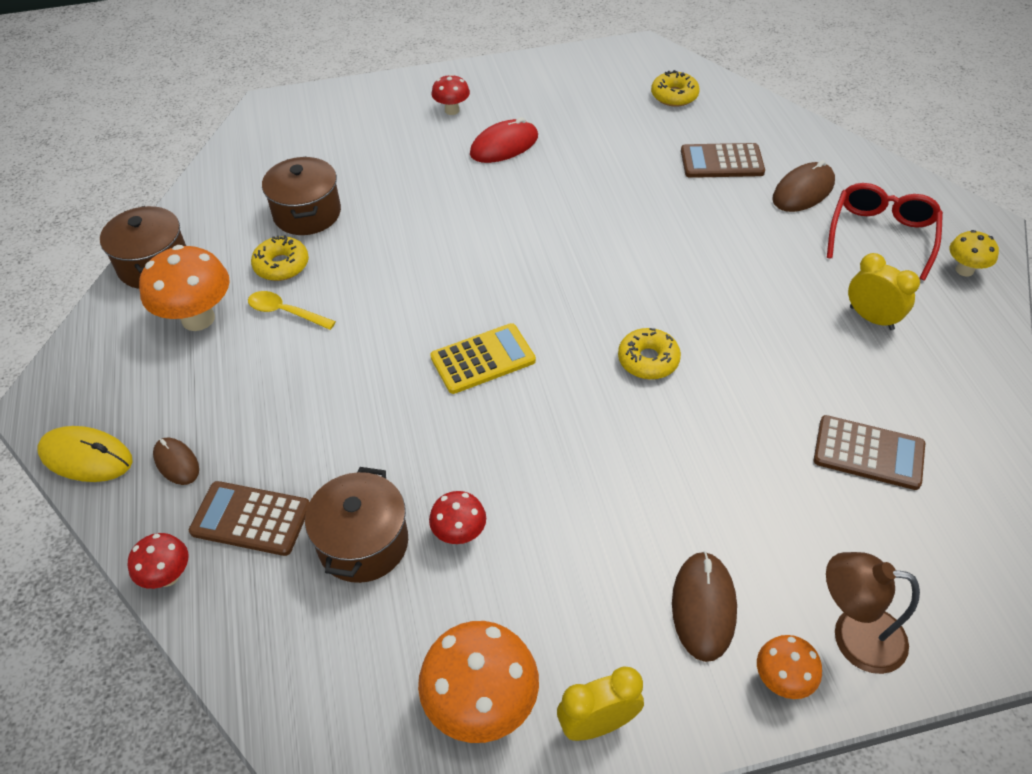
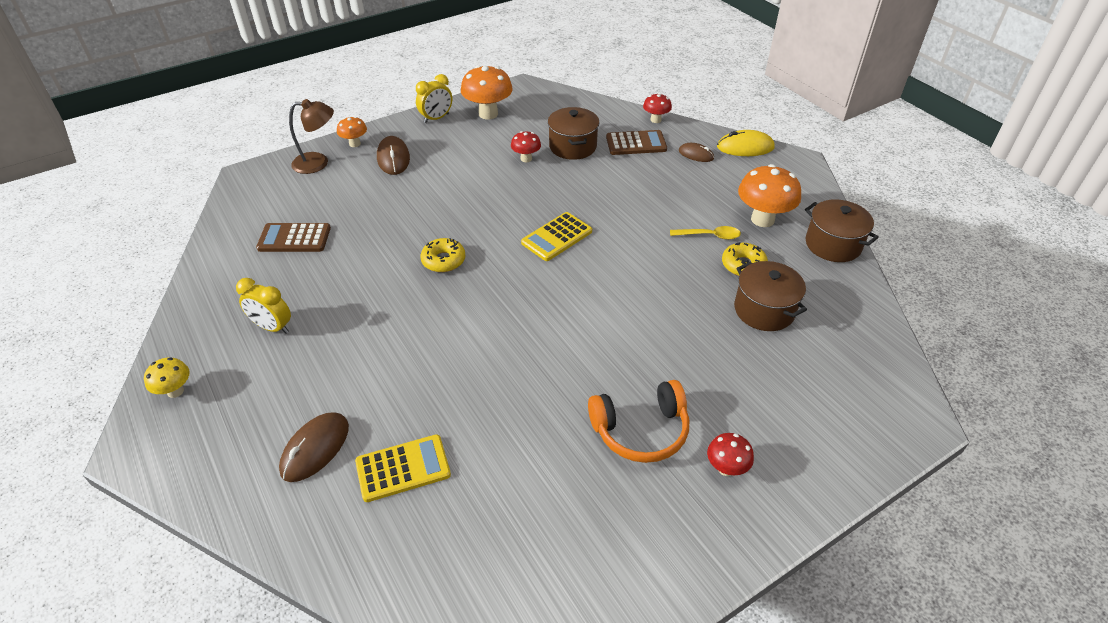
camera: 160 degrees right, 5 degrees down
red mouse [470,117,538,163] -> orange headphones [588,380,689,463]
yellow donut [651,70,700,107] -> none
brown calculator [681,143,765,178] -> yellow calculator [355,434,451,502]
red glasses [827,183,943,280] -> none

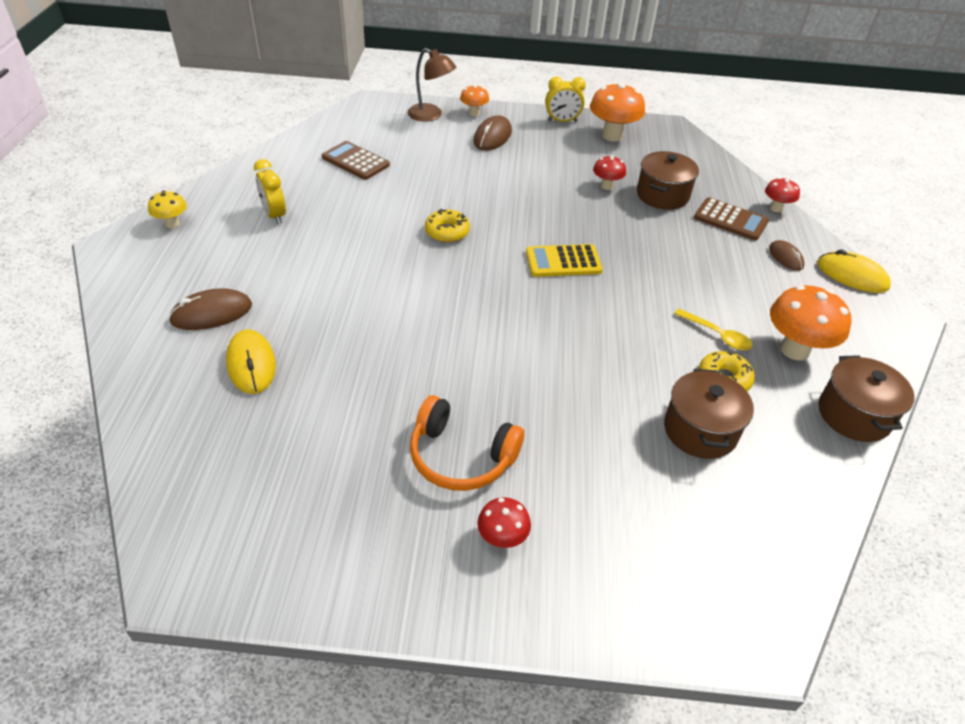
camera: 35 degrees right, 0 degrees up
yellow calculator [355,434,451,502] -> yellow mouse [226,330,276,394]

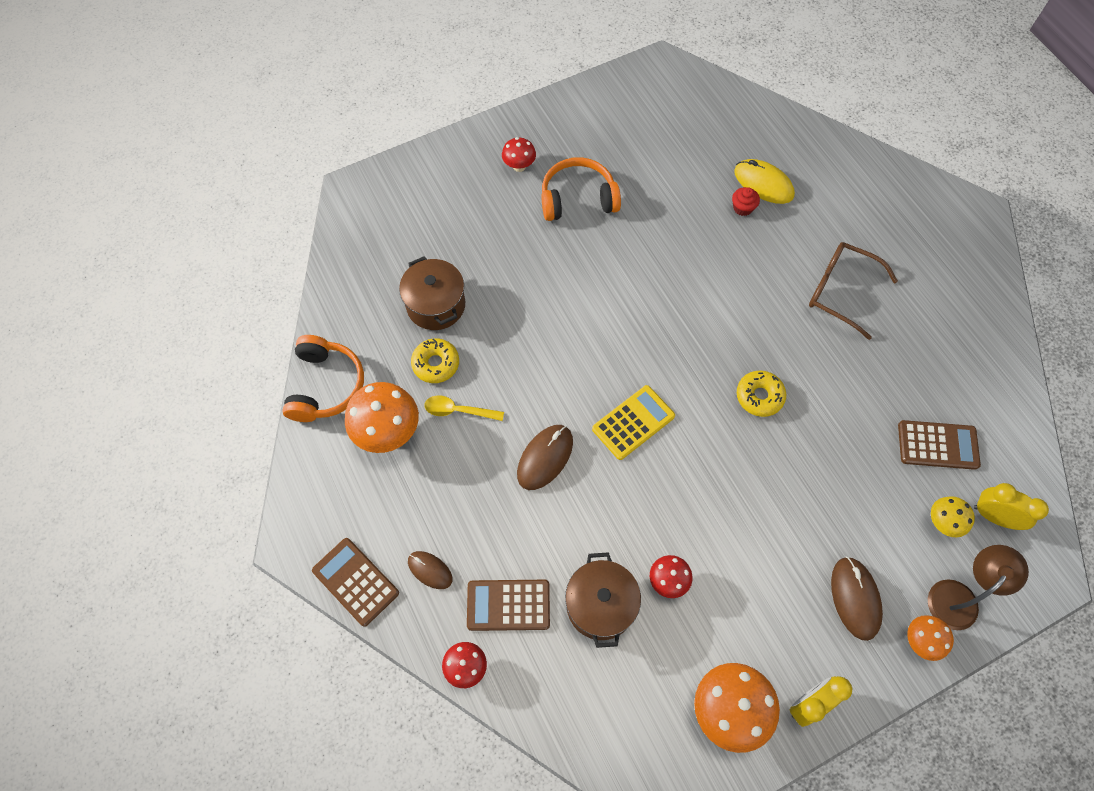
camera: 150 degrees right, 20 degrees up
yellow mushroom [148,191,187,228] -> yellow mushroom moved to [931,496,975,537]
brown mouse [168,288,252,330] -> brown mouse moved to [517,425,573,490]
yellow clock [254,159,286,224] -> yellow clock moved to [974,483,1049,530]
brown lamp [407,48,456,122] -> brown lamp turned 135 degrees clockwise [928,545,1029,630]
yellow mouse [817,249,891,293] -> brown calculator [312,538,399,627]
brown pot [819,355,915,442] -> orange headphones [282,335,364,422]
none -> red cupcake [732,187,760,216]
none -> brown glasses [809,242,898,340]

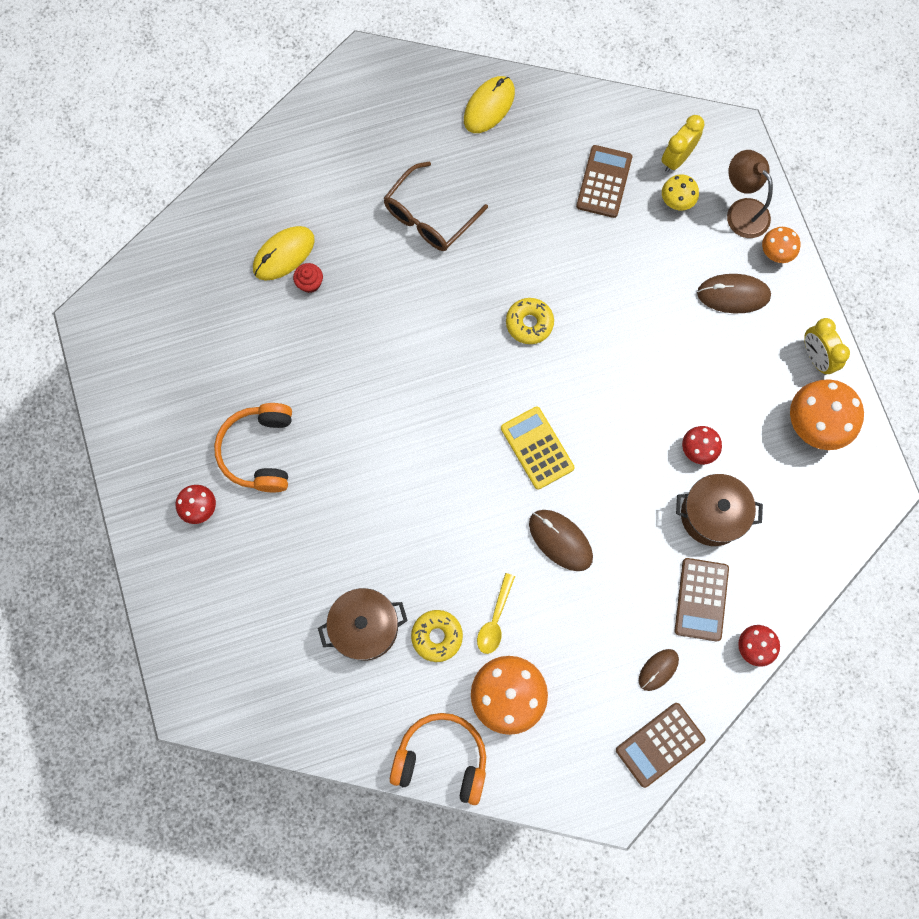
camera: 80 degrees left, 10 degrees up
none -> yellow mouse [464,76,515,133]

